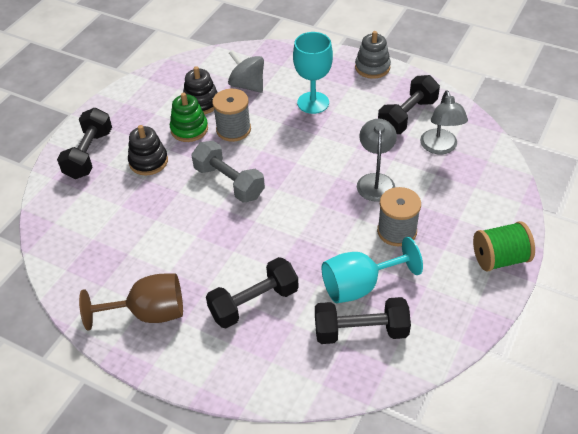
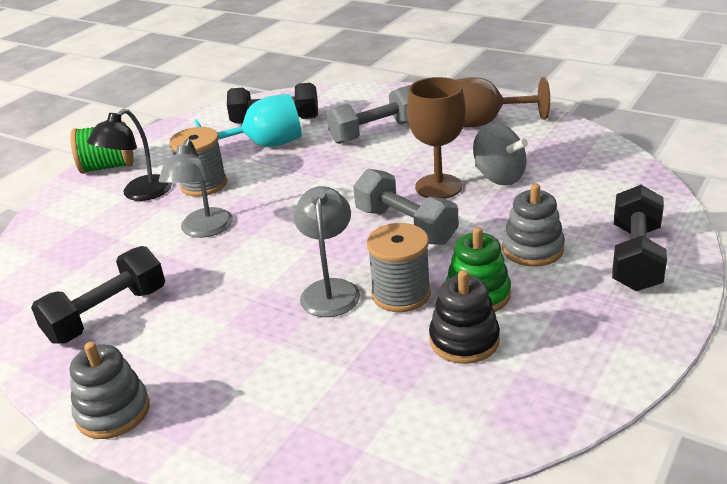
camera: 175 degrees left, 15 degrees down
black stacking toy [128,125,168,175] -> grey stacking toy [502,184,565,267]
black dumbbell [206,257,299,328] -> grey dumbbell [326,85,411,144]
grey spinning top [228,50,264,93] -> grey spinning top moved to [473,123,528,186]
turquoise goblet [293,32,333,114] -> none
grey lamp [420,90,468,154] -> grey lamp moved to [294,186,360,317]
none -> black lamp [87,109,172,201]
none -> brown goblet [407,77,466,199]

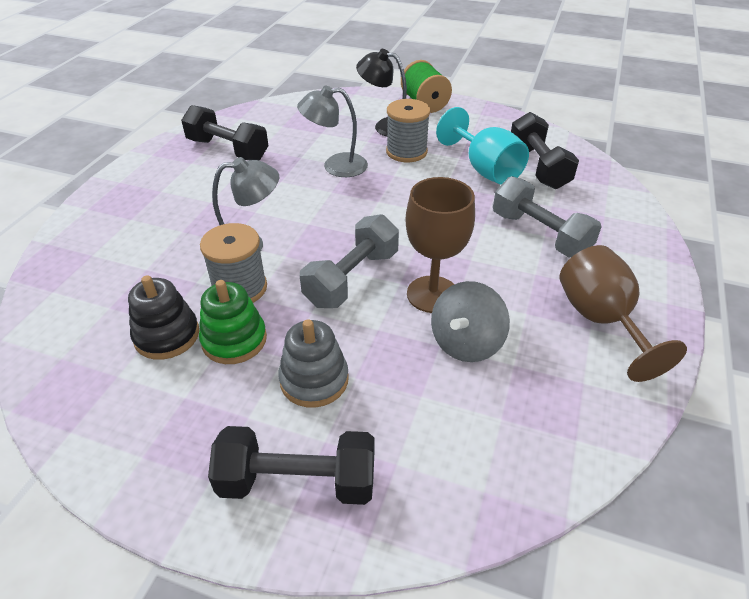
camera: 75 degrees right, 10 degrees up
grey stacking toy [70,342,150,439] -> none

